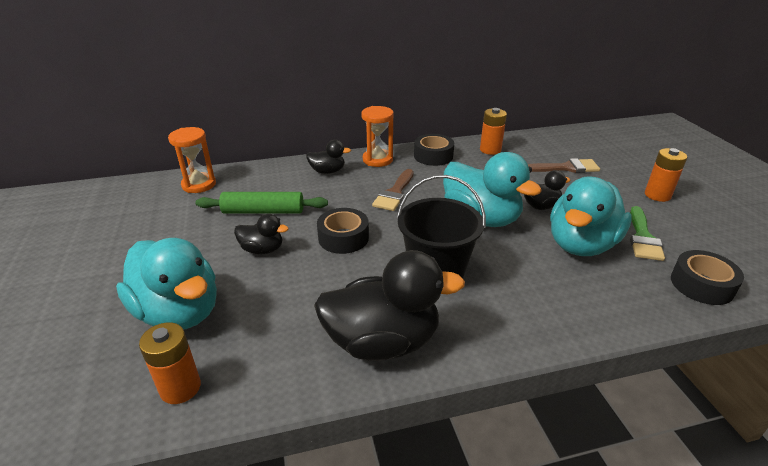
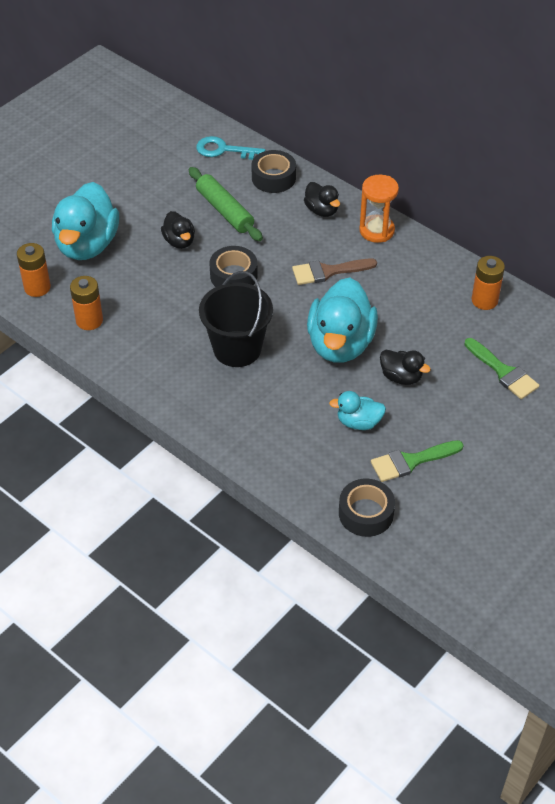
camera: 55 degrees right, 15 degrees up
orange hourglass [168,127,216,193] -> turquoise key [196,136,265,160]
black duck [314,250,465,361] -> none
black tape [414,134,454,166] -> black tape moved to [251,150,296,193]
brown brush [528,158,600,173] -> green brush [464,338,539,399]
turquoise duck [550,176,632,256] -> turquoise duck [329,391,386,430], size x0.50
orange battery [645,148,687,202] -> orange battery moved to [70,276,103,330]

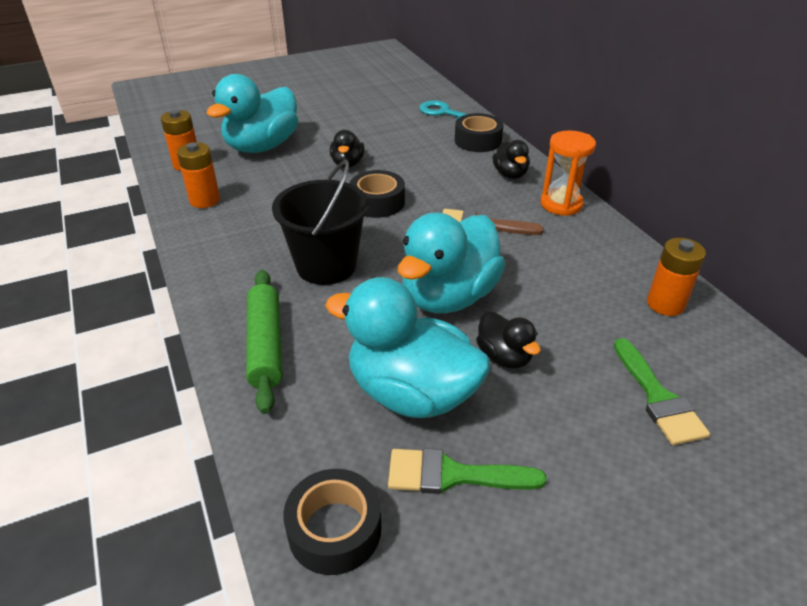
camera: 25 degrees right, 10 degrees down
green rolling pin [189,167,263,241] -> green rolling pin moved to [246,270,282,414]
turquoise duck [329,391,386,430] -> turquoise duck [325,277,490,418], size x2.01

